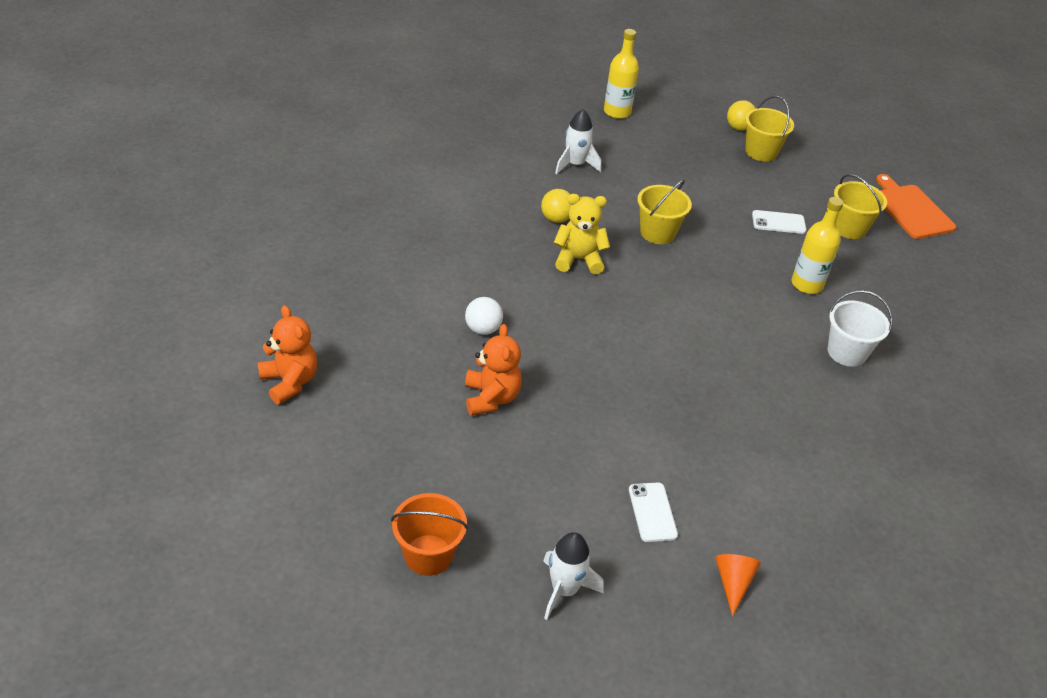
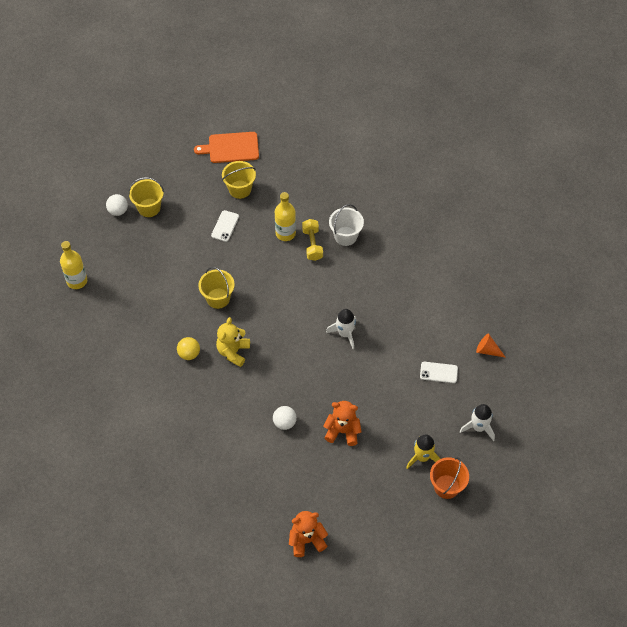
camera: 70 degrees left, 15 degrees up
white rocket [555,109,601,174] -> white rocket moved to [326,309,356,349]
yellow ball [727,100,756,131] -> white ball [106,194,128,216]
none -> yellow dumbbell [302,219,323,261]
none -> yellow rocket [406,434,440,469]

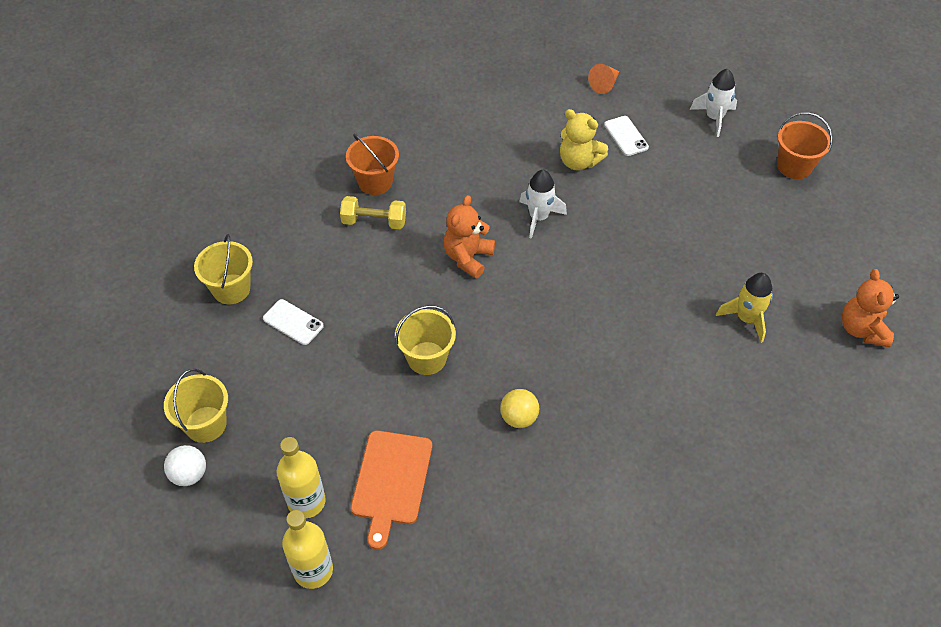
camera: 75 degrees left, 5 degrees down
orange cutting board [194,132,259,163] -> orange cutting board moved to [351,430,432,549]
yellow teddy bear [216,317,250,367] -> yellow teddy bear moved to [560,109,608,171]
white ball [273,406,297,430] -> none
yellow bottle [275,192,296,241] -> yellow bottle moved to [277,437,326,518]
orange teddy bear [324,401,362,446] -> orange teddy bear moved to [444,195,495,278]
white bucket [329,204,364,246] -> orange bucket [346,134,399,195]
yellow rocket [406,434,440,469] -> yellow rocket moved to [716,273,773,343]
white phone [420,362,458,383] -> white phone turned 45 degrees counterclockwise [604,116,649,156]

